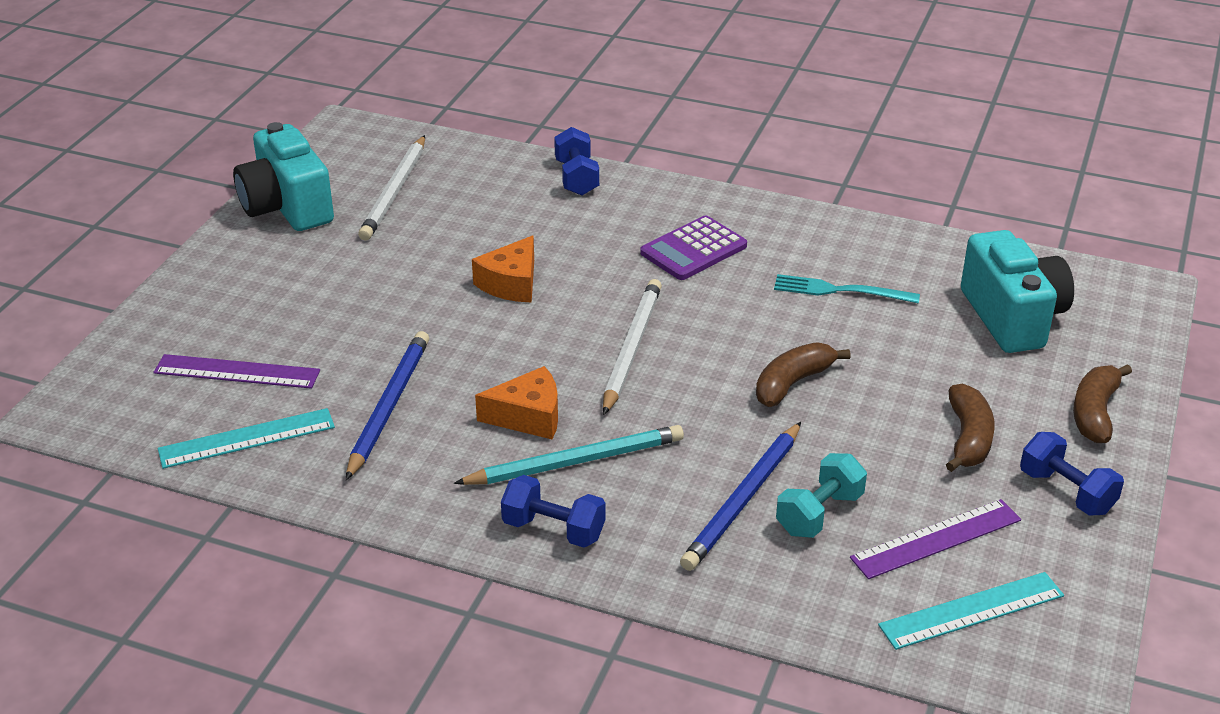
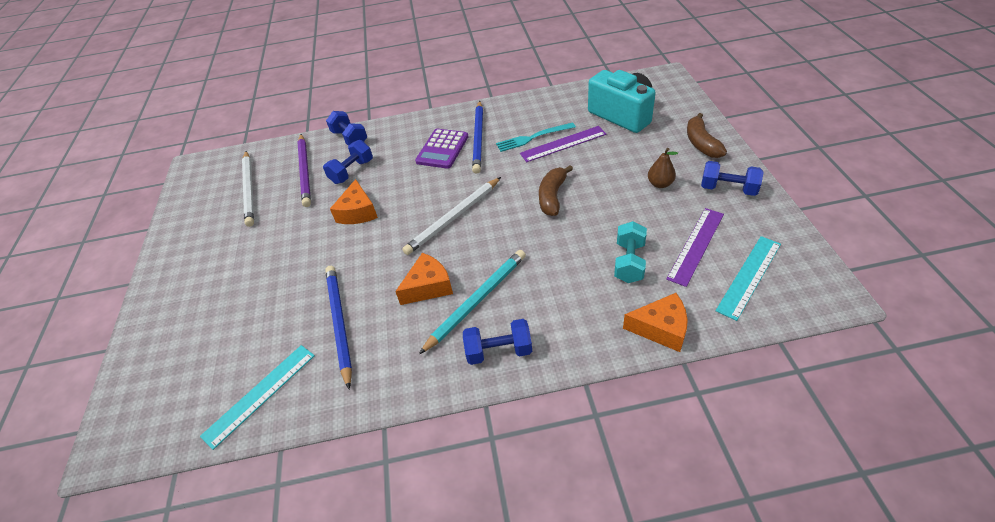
camera: 25 degrees left, 10 degrees up
purple ruler [154,354,320,389] -> purple ruler moved to [520,126,606,162]
turquoise camera [233,122,334,231] -> none
white pencil [603,279,662,415] -> white pencil turned 120 degrees counterclockwise [402,177,501,255]
blue pencil [680,422,801,571] -> blue pencil moved to [472,101,483,174]
brown banana [946,383,995,472] -> brown pear [648,148,678,188]
none -> purple pencil [297,134,311,207]
none -> blue dumbbell [323,140,373,184]
none -> orange cheese [623,293,688,352]

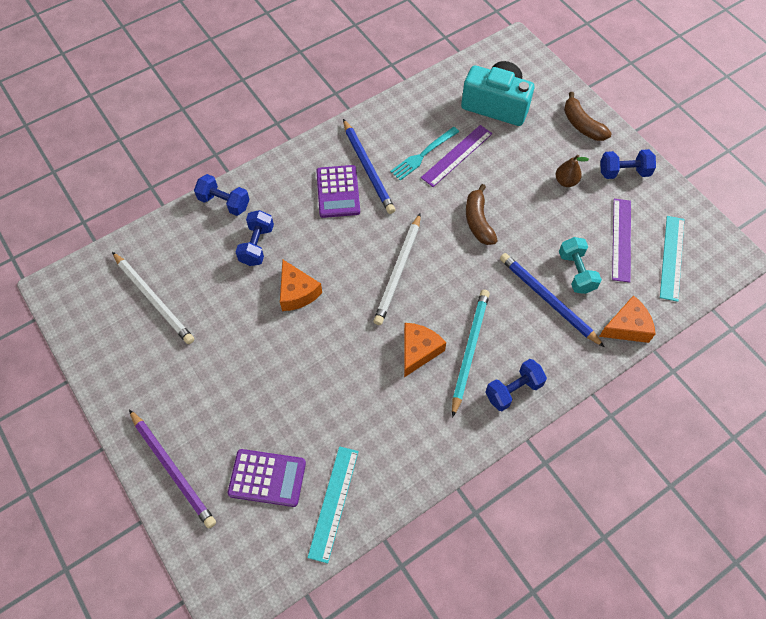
camera: 30 degrees left, 15 degrees up
purple pencil [297,134,311,207] -> purple pencil moved to [129,410,216,528]
blue pencil [325,266,352,389] -> blue pencil moved to [500,253,604,347]
none -> purple calculator [228,449,306,507]

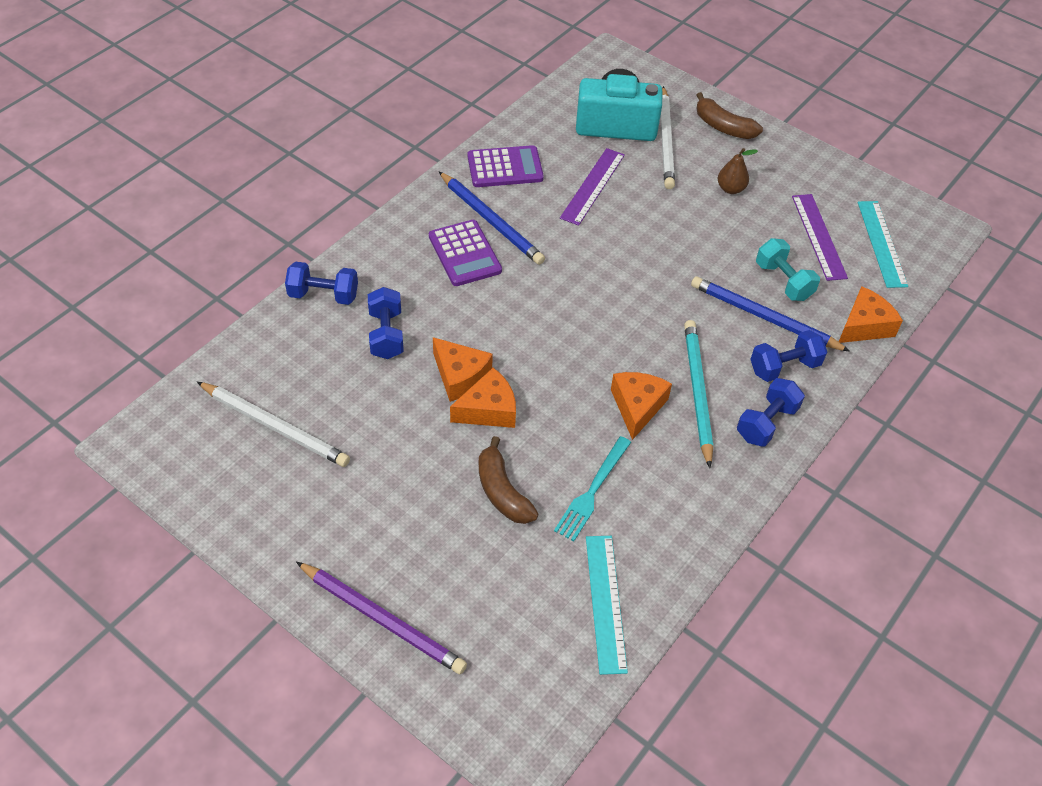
camera: 20 degrees left, 10 degrees down
purple calculator [228,449,306,507] -> purple calculator moved to [468,145,544,187]
white pencil [373,213,421,325] -> white pencil moved to [660,86,675,189]
turquoise fork [390,127,459,181] -> turquoise fork moved to [554,436,631,541]
brown banana [466,184,498,245] -> brown banana moved to [479,436,538,524]
blue dumbbell [600,149,656,179] -> blue dumbbell moved to [750,330,827,382]
none -> orange cheese [450,368,516,428]

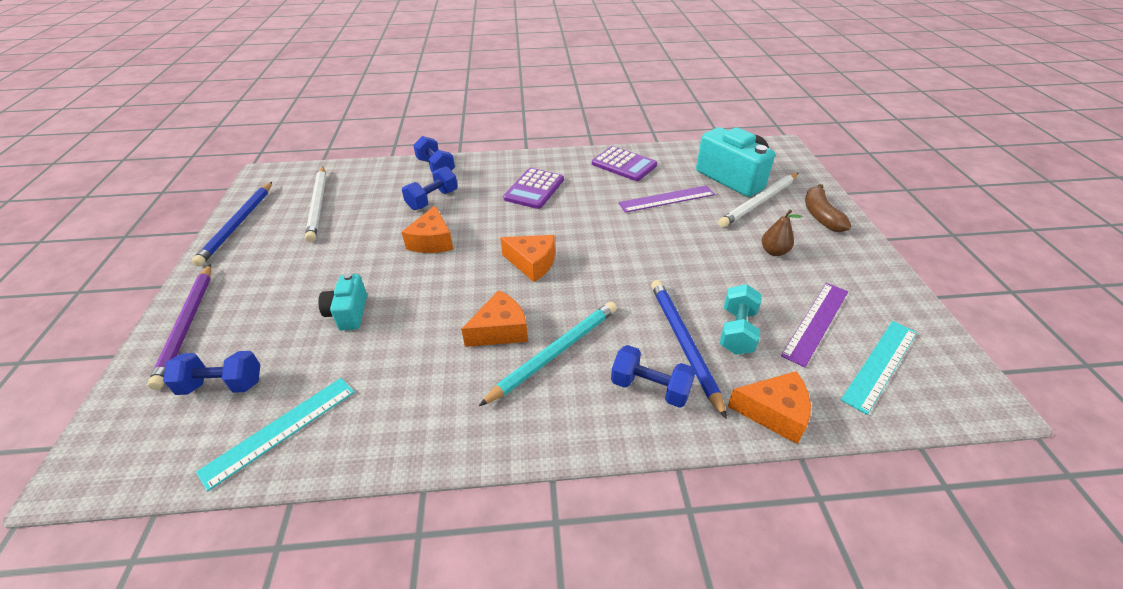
camera: 50 degrees right, 10 degrees down
blue pencil [439,172,545,265] -> blue pencil moved to [192,182,272,267]
orange cheese [450,368,516,428] -> orange cheese moved to [500,235,555,282]
brown banana [479,436,538,524] -> turquoise camera [318,273,367,330]
turquoise fork [554,436,631,541] -> none
blue dumbbell [737,378,805,447] -> blue dumbbell moved to [163,351,260,395]

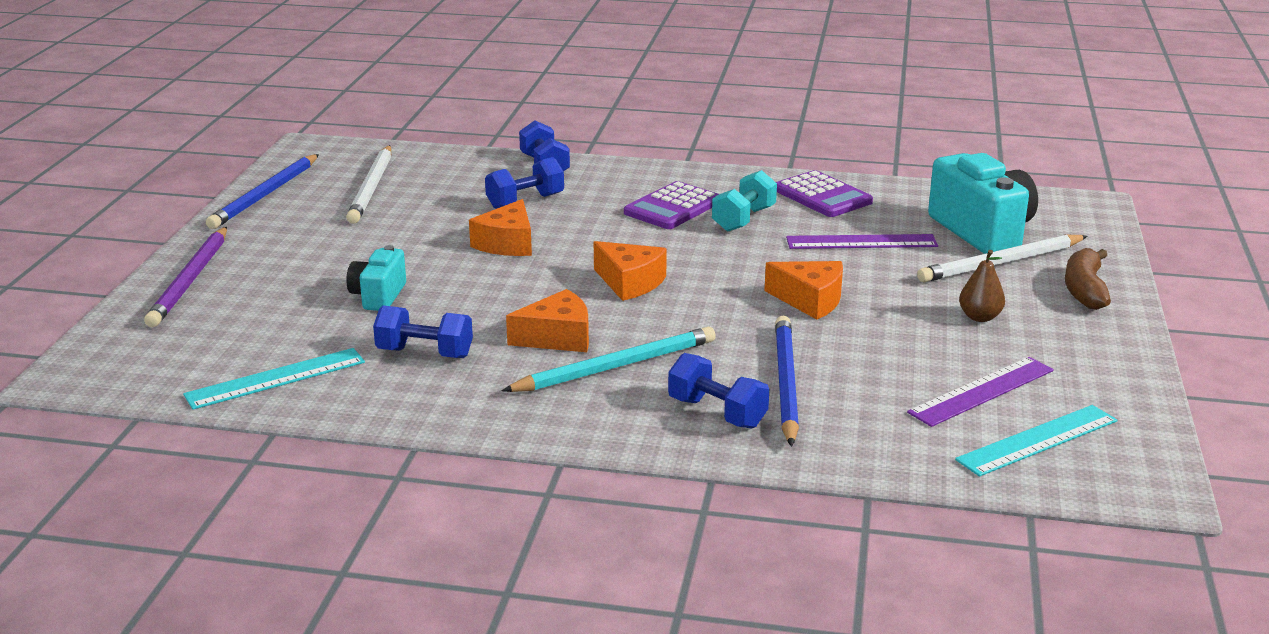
camera: 15 degrees right, 15 degrees down
blue dumbbell [163,351,260,395] -> blue dumbbell moved to [373,305,473,358]
turquoise dumbbell [720,284,762,355] -> turquoise dumbbell moved to [712,170,777,232]
orange cheese [727,371,811,444] -> orange cheese moved to [764,261,843,320]

